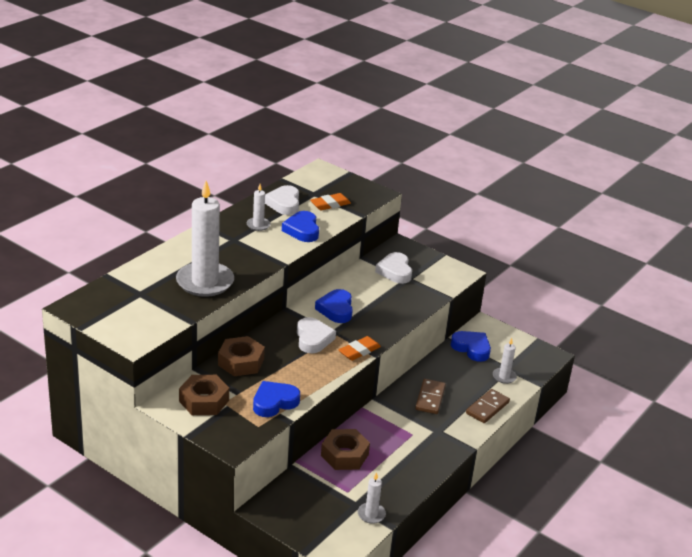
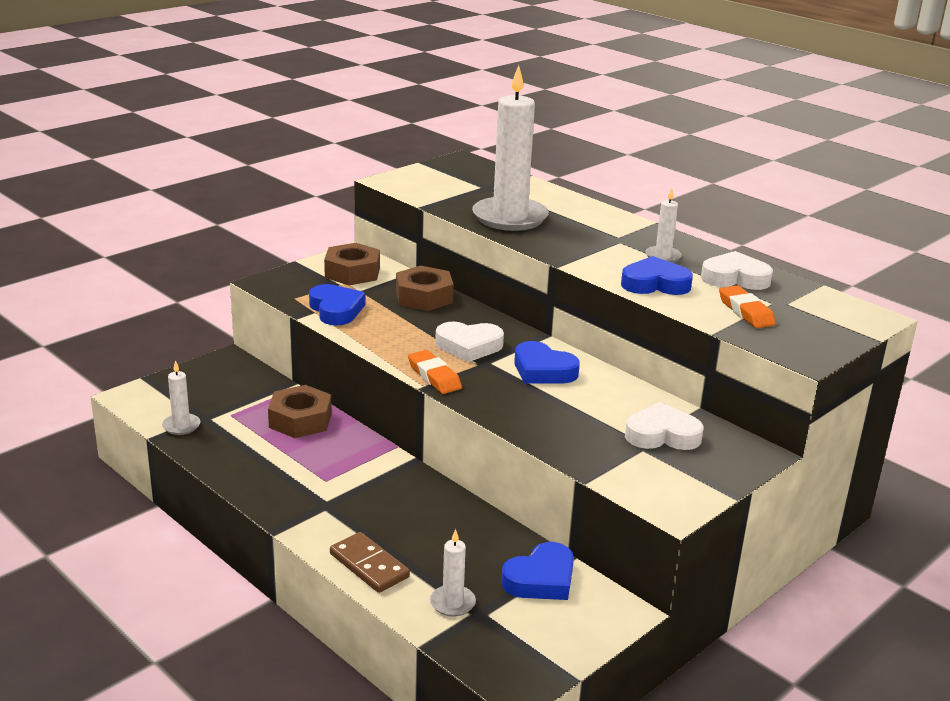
camera: 100 degrees right, 5 degrees down
blue heart [315,289,353,323] -> blue heart turned 150 degrees counterclockwise [514,341,580,384]
brown domino [415,379,446,414] -> none

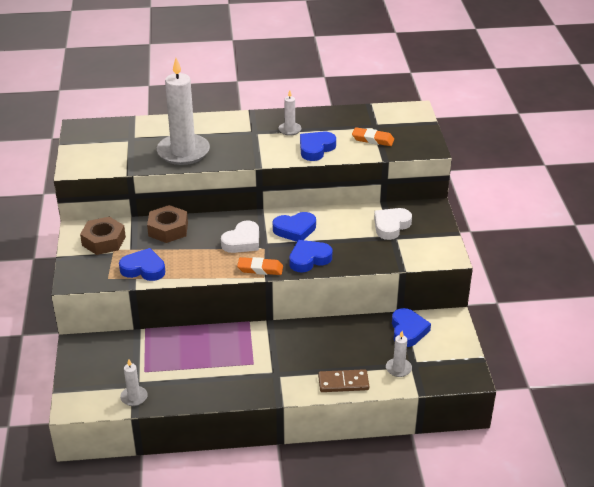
camera: 50 degrees left, 10 degrees up
brown nut [268,385,332,438] -> none
white heart [701,251,773,290] -> none
none -> blue heart [289,240,333,272]

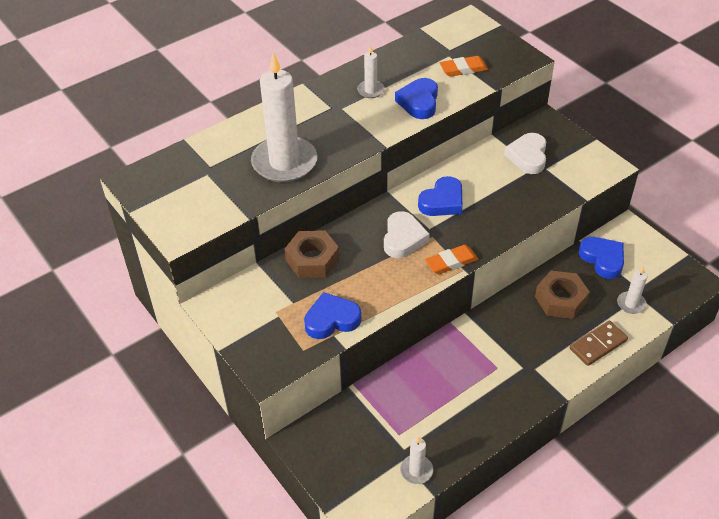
camera: 30 degrees left, 10 degrees up
brown nut [80,217,126,255] -> brown nut moved to [535,271,590,319]
blue heart [289,240,333,272] -> none

